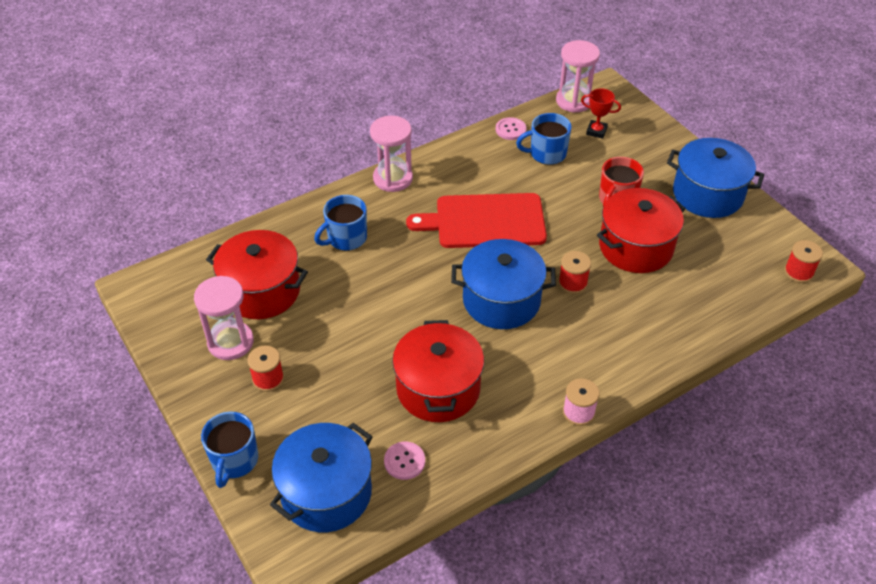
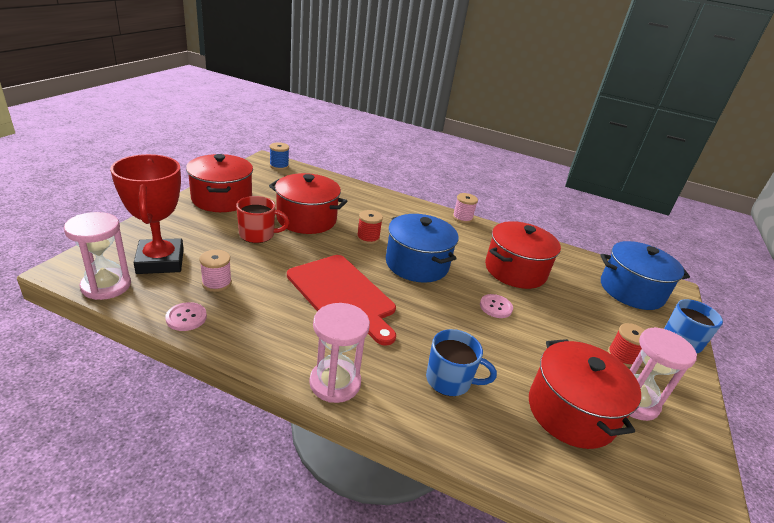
camera: 130 degrees left, 15 degrees down
pink button [384,442,425,480] -> pink button moved to [480,294,513,318]
blue mug [516,113,572,165] -> pink spool [199,250,232,292]
red trophy [581,88,621,139] -> red trophy [110,154,184,274], size x2.14
blue pot [667,138,764,218] -> red pot [186,154,253,212]
red spool [784,240,823,283] -> blue spool [270,142,289,170]

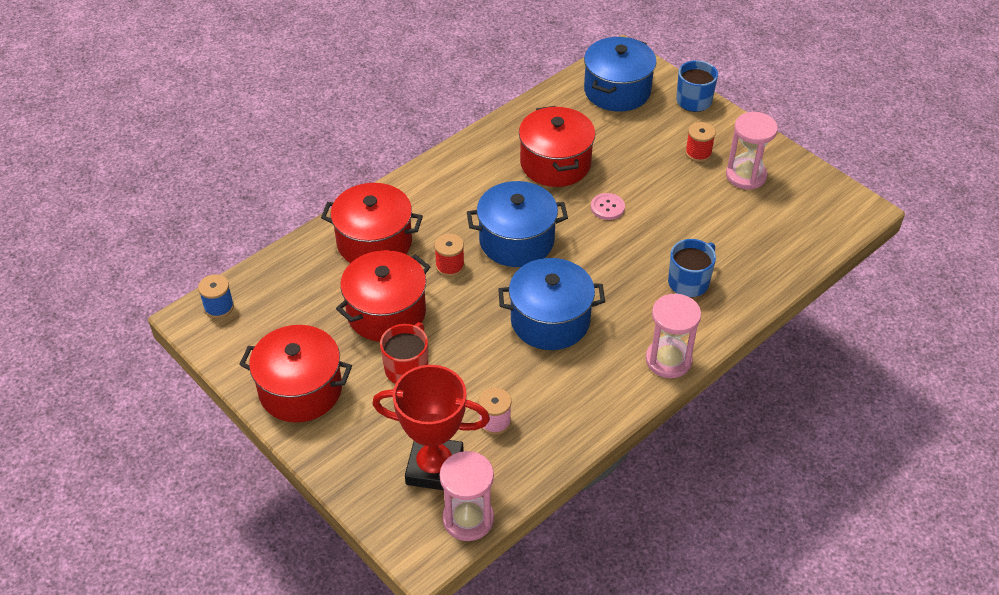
camera: 60 degrees left, 15 degrees up
pink button [165,302,207,331] -> none
red cutting board [287,255,396,346] -> blue pot [498,258,605,350]
pink spool [453,193,478,223] -> none
red pot [529,339,641,449] -> red pot moved to [321,183,423,263]

